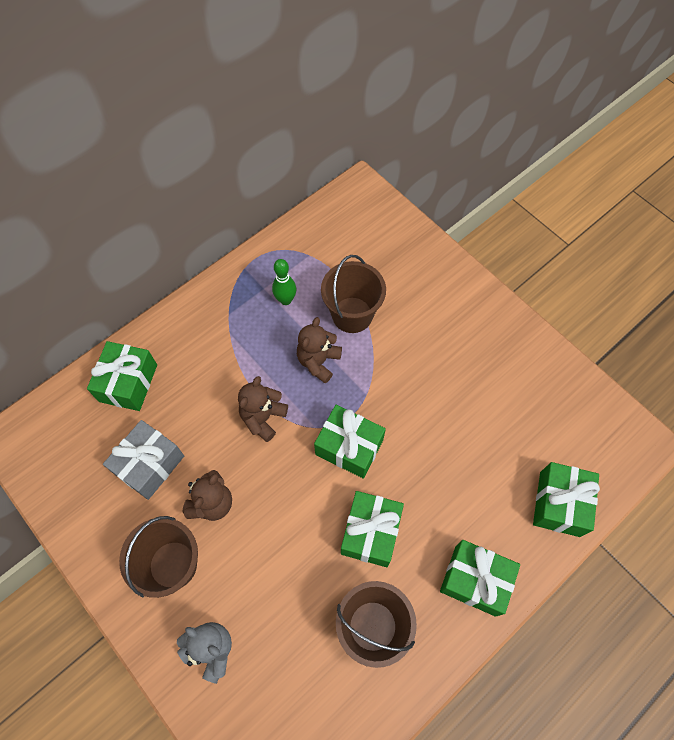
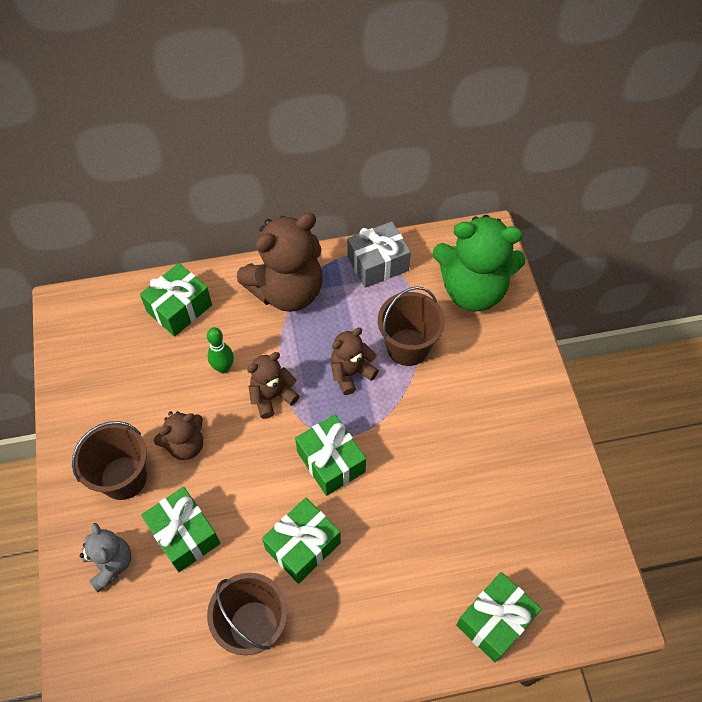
camera: 30 degrees right, 5 degrees down
grey gift [103,420,184,500] -> grey gift moved to [347,221,411,288]
green bowling pin [272,259,296,305] -> green bowling pin moved to [207,327,234,373]
green gift [440,540,520,617] -> green gift moved to [141,487,220,572]
none -> brown teddy bear [237,213,323,312]
none -> green teddy bear [433,215,526,311]

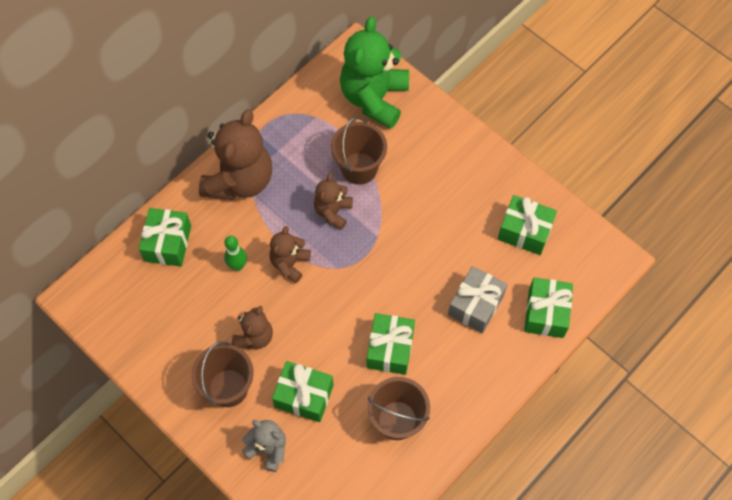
camera: 35 degrees left, 5 degrees up
green gift [295,414,366,496] -> green gift moved to [498,195,557,255]
grey gift [347,221,411,288] -> grey gift moved to [448,266,507,333]
green teddy bear [433,215,526,311] -> green teddy bear turned 135 degrees clockwise [340,16,409,129]

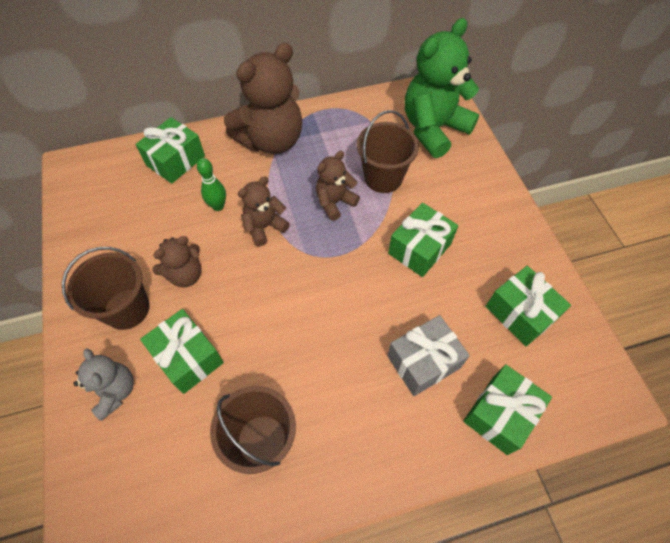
camera: 30 degrees right, 5 degrees down
green gift [367,313,415,375] -> green gift moved to [388,202,458,277]

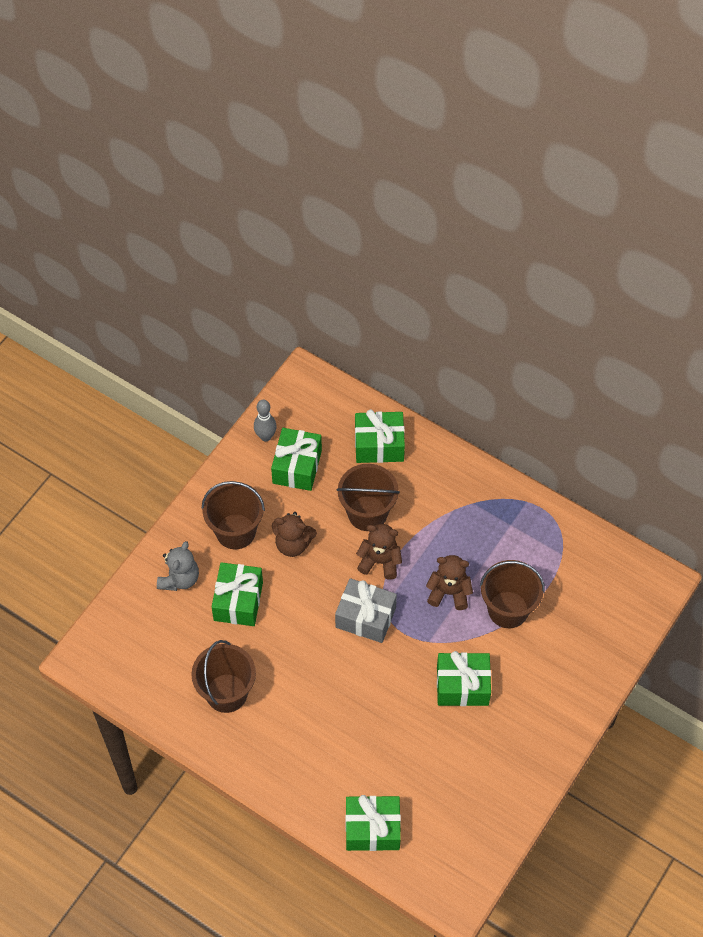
camera: 50 degrees right, 0 degrees up
green bowling pin [197,158,226,211] -> brown bucket [337,464,400,531]
brown teddy bear [224,43,302,154] -> none
grey gift [387,315,470,396] -> grey gift moved to [335,578,397,643]
green teddy bear [405,18,479,158] -> none
green gift [485,266,571,346] -> green gift moved to [271,428,322,491]
none -> grey bowling pin [254,400,277,441]

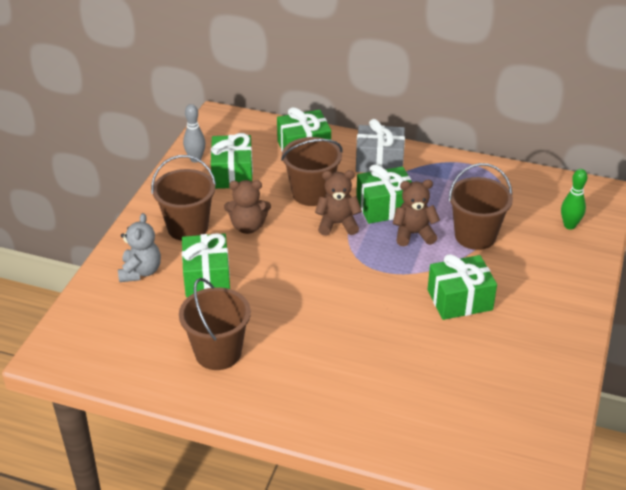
camera: 15 degrees left, 20 degrees down
grey gift [335,578,397,643] -> grey gift moved to [356,119,405,173]
green gift [345,795,401,851] -> green gift moved to [356,165,412,224]
none -> green bowling pin [561,169,587,229]

